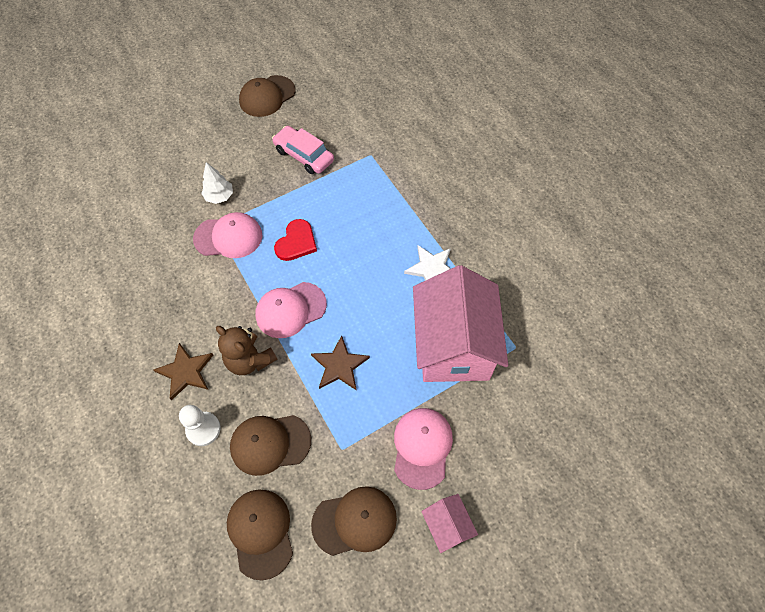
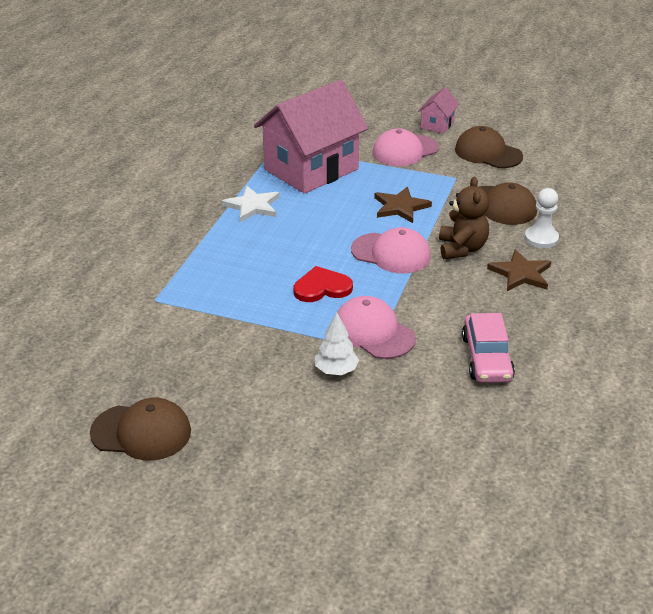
camera: 130 degrees left, 25 degrees down
brown cap [227,489,293,580] -> none
pink car [272,126,334,174] -> pink car moved to [462,313,515,383]

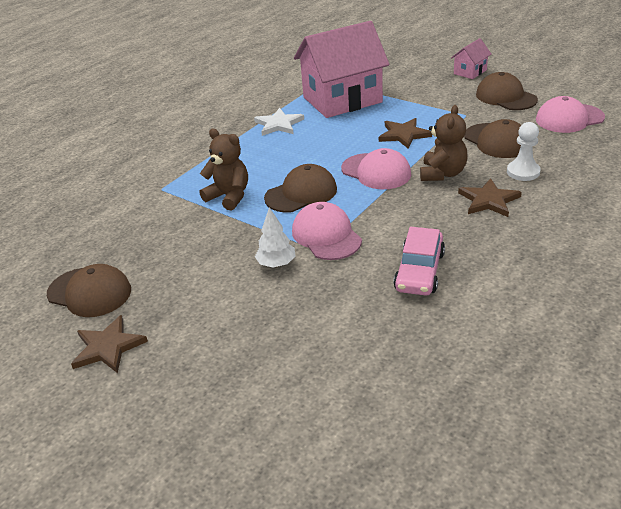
camera: 20 degrees right, 0 degrees up
red heart [293,266,353,302] -> brown cap [264,164,337,213]
pink cap [372,128,439,166] -> pink cap moved to [536,96,605,133]
none -> brown star [71,315,148,373]
none -> brown teddy bear [199,129,248,211]

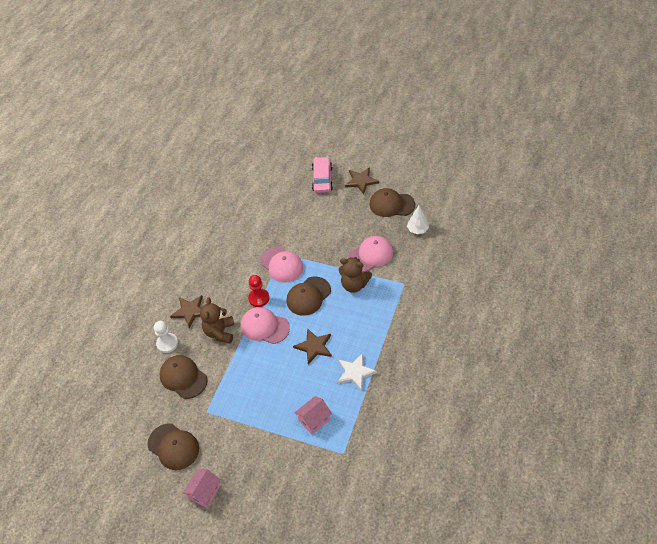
camera: 165 degrees right, 15 degrees up
white tree [255,207,296,268] -> white tree moved to [407,206,429,234]
pink house [294,21,389,118] -> pink house [294,396,332,434], size x0.43
brown star [379,118,432,149] -> brown star moved to [293,328,332,364]
pink car [393,227,445,295] -> pink car moved to [312,157,333,193]
pink cap [536,96,605,133] -> pink cap moved to [348,236,393,272]
none -> red pawn [248,275,269,307]

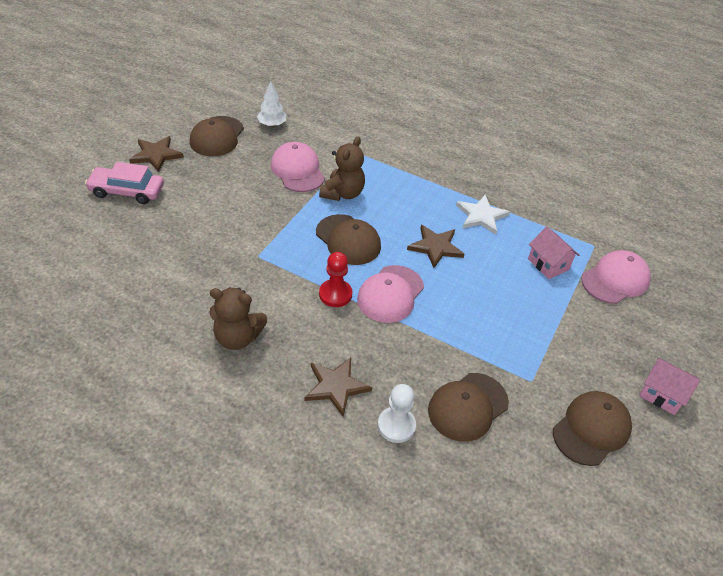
camera: 90 degrees left, 5 degrees down
brown teddy bear [200,298,234,344] -> brown teddy bear moved to [210,288,267,350]
pink cap [260,247,303,283] -> pink cap moved to [581,250,651,304]

